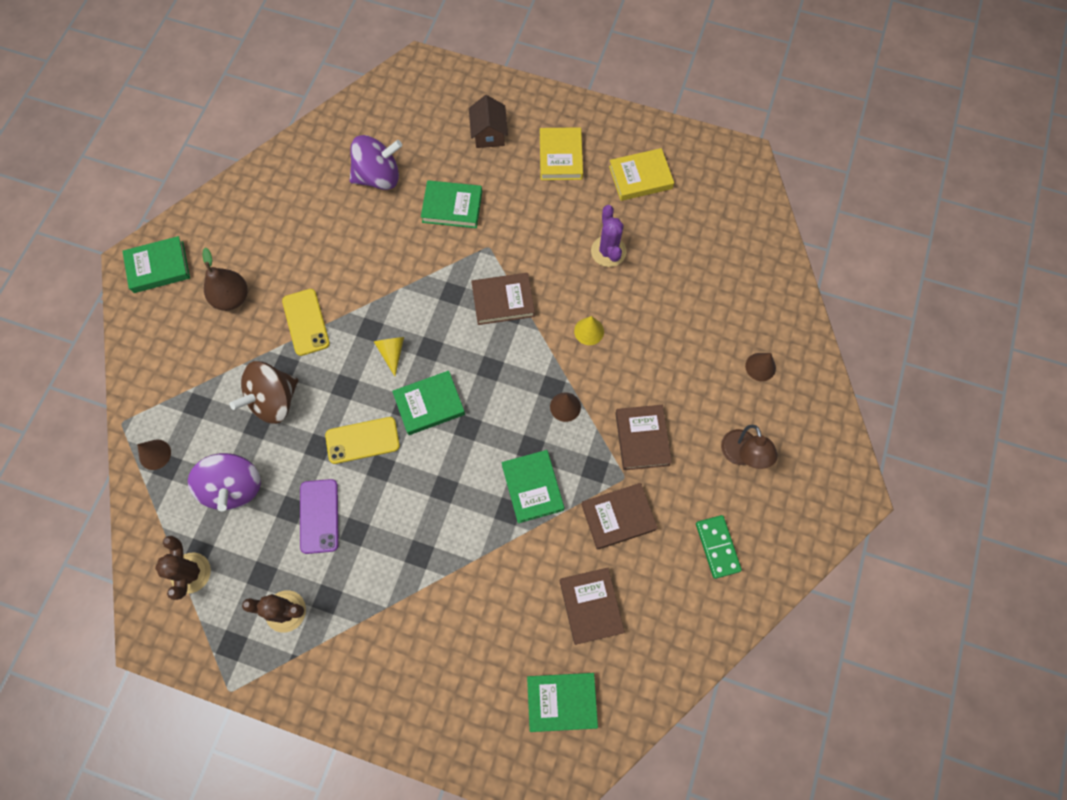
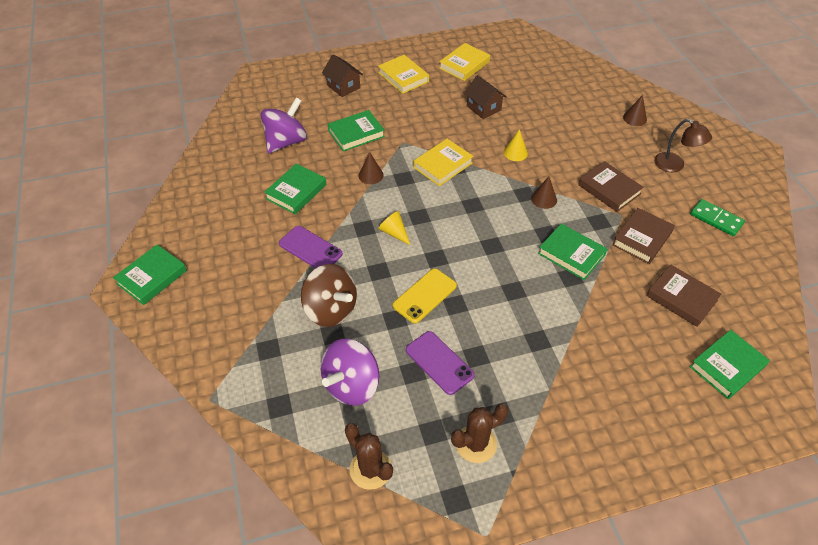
camera: 35 degrees left, 20 degrees down
brown cone [137,439,171,470] -> brown cone moved to [358,152,384,184]
purple spinning top [188,453,261,511] -> purple spinning top turned 90 degrees clockwise [321,339,379,406]
brown pear [202,247,248,311] -> none
brown spinning top [230,361,298,424] -> brown spinning top turned 60 degrees counterclockwise [301,264,357,327]
yellow phone [282,289,330,356] -> purple phone [279,226,343,268]
green book [392,371,465,435] -> green book moved to [264,163,327,214]
brown book [471,273,535,325] -> yellow book [413,139,474,186]
purple cactus [591,205,627,267] -> brown house [464,75,507,119]

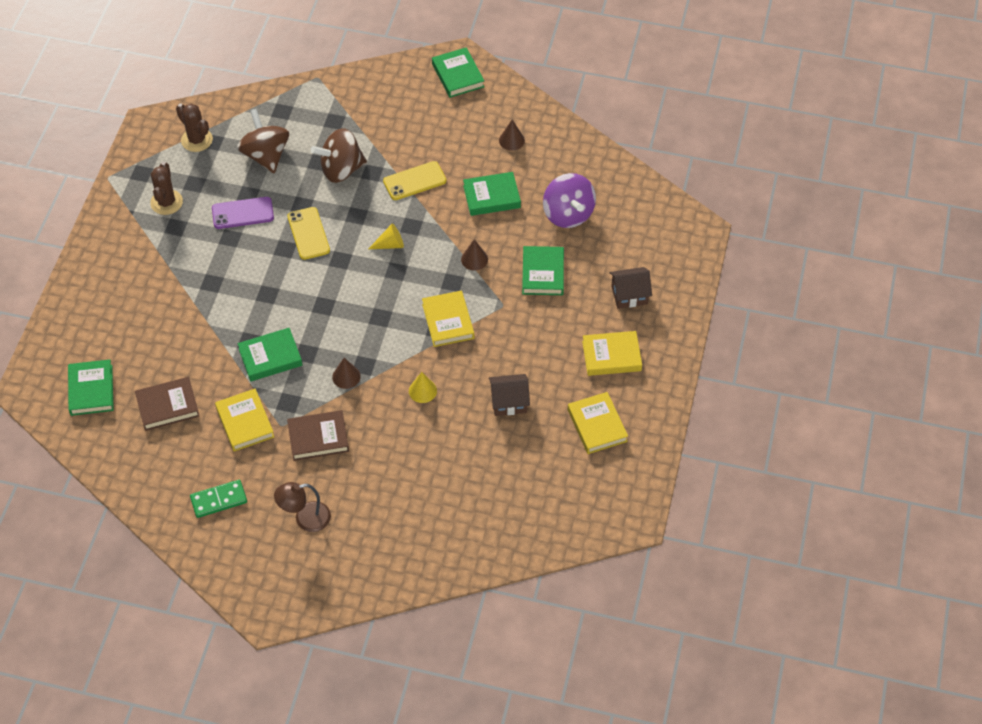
camera: 120 degrees right, 5 degrees up
green book [264,163,327,214] -> green book turned 75 degrees counterclockwise [463,172,521,216]
purple phone [279,226,343,268] -> yellow phone [383,161,446,200]
purple spinning top [321,339,379,406] -> brown spinning top [237,109,289,173]
brown cactus [345,423,393,490] -> brown cactus turned 60 degrees clockwise [176,104,213,152]
brown book [612,208,675,264] -> yellow book [215,389,274,452]
brown cone [623,95,647,126] -> brown cone moved to [499,120,525,151]

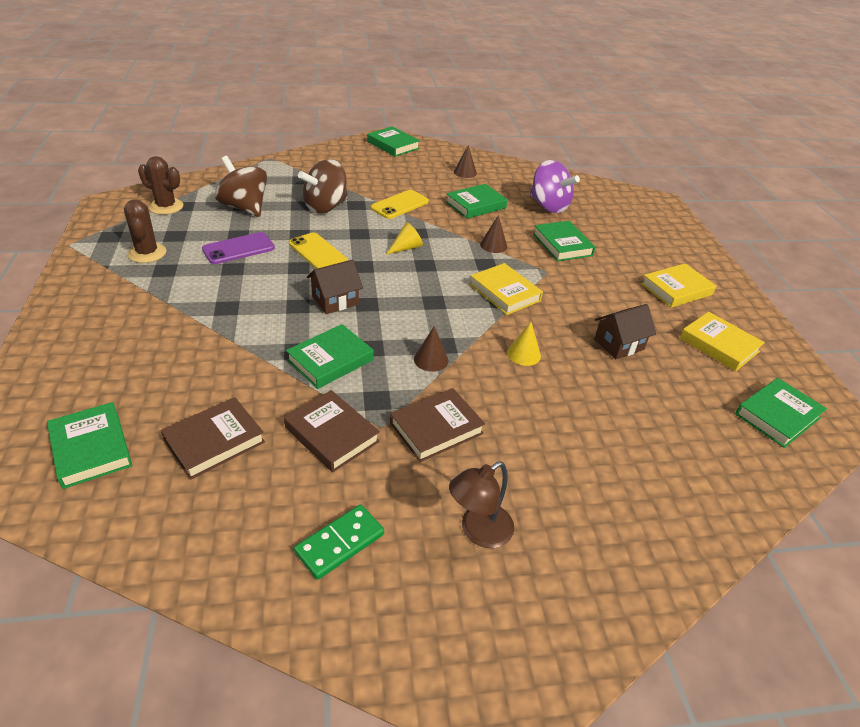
camera: 25 degrees left, 15 degrees down
yellow book [215,389,274,452] -> brown book [284,390,380,472]
brown house [610,267,652,309] -> brown house moved to [307,259,363,314]
none -> green book [735,378,827,448]

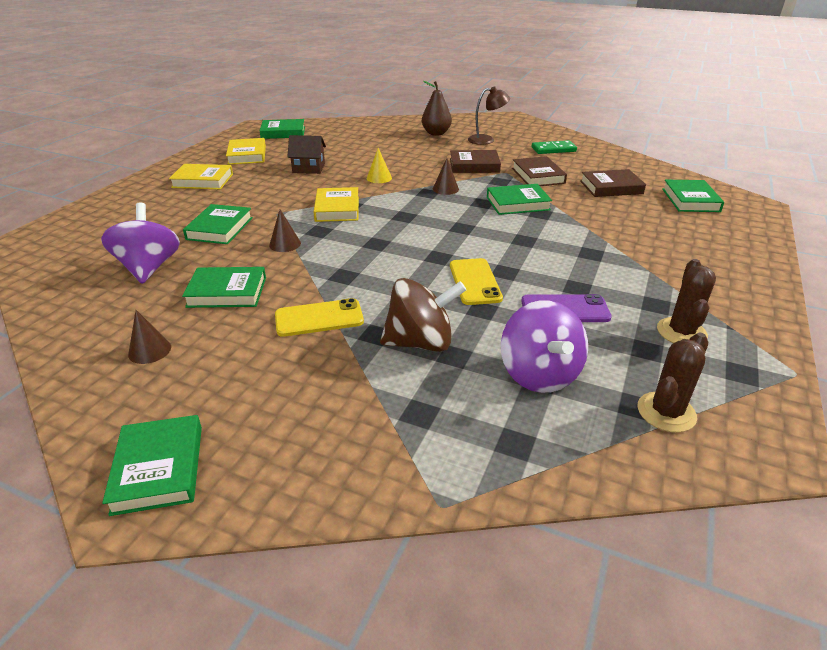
camera: 145 degrees left, 5 degrees down
brown cactus [138,156,183,215] -> brown cactus turned 75 degrees clockwise [638,333,708,432]
brown spinning top [215,156,267,217] -> purple spinning top [501,300,588,393]
brown house [307,259,363,314] -> none
yellow cone [386,222,423,255] -> none
none -> brown pear [422,81,452,136]

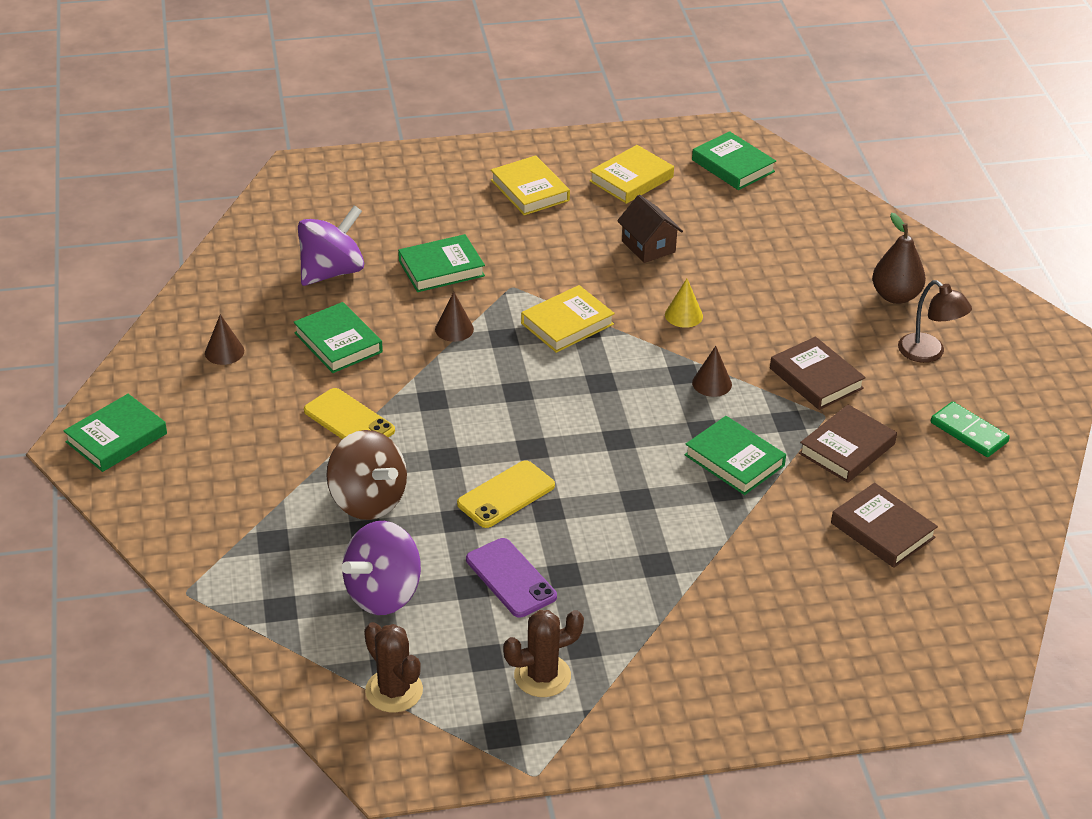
camera: 55 degrees right, 5 degrees up
brown cactus [638,333,708,432] -> brown cactus turned 45 degrees clockwise [364,622,423,712]
green book [662,180,724,212] -> none

